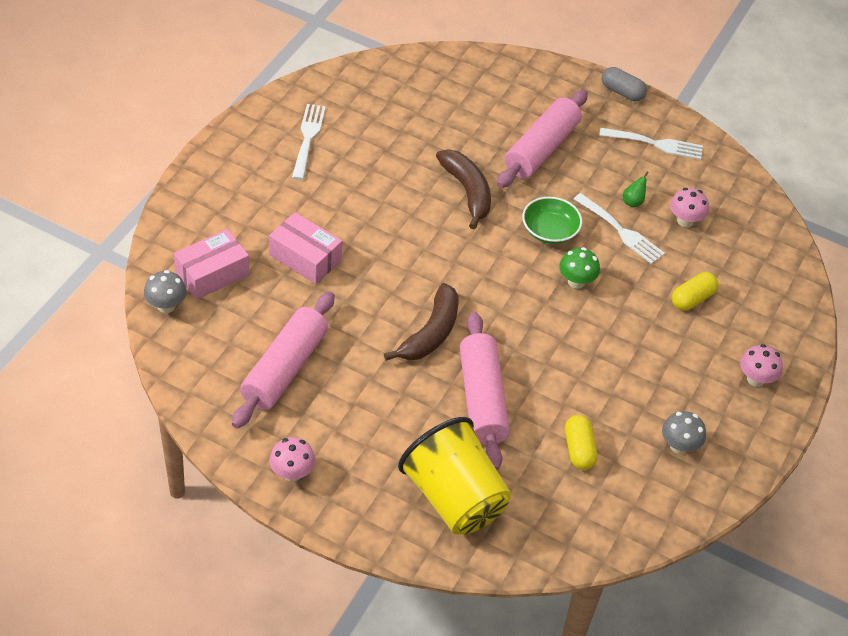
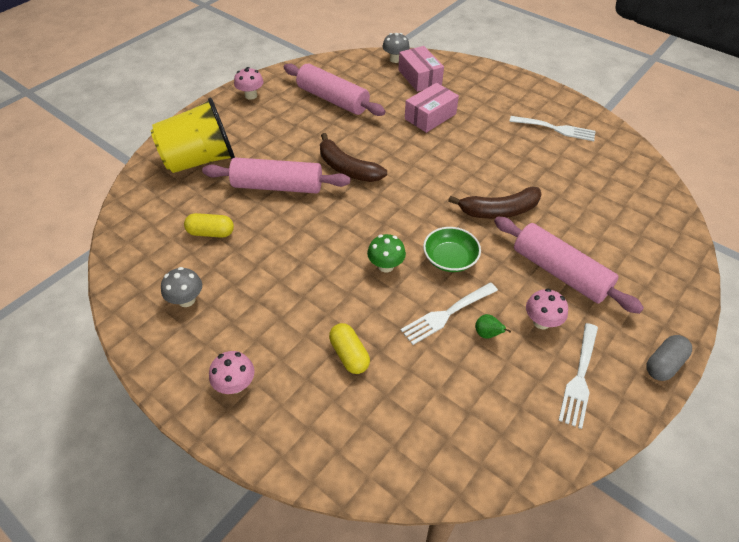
camera: 105 degrees right, 0 degrees up
pink mushroom [670,188,709,227] -> pink mushroom moved to [526,289,568,329]

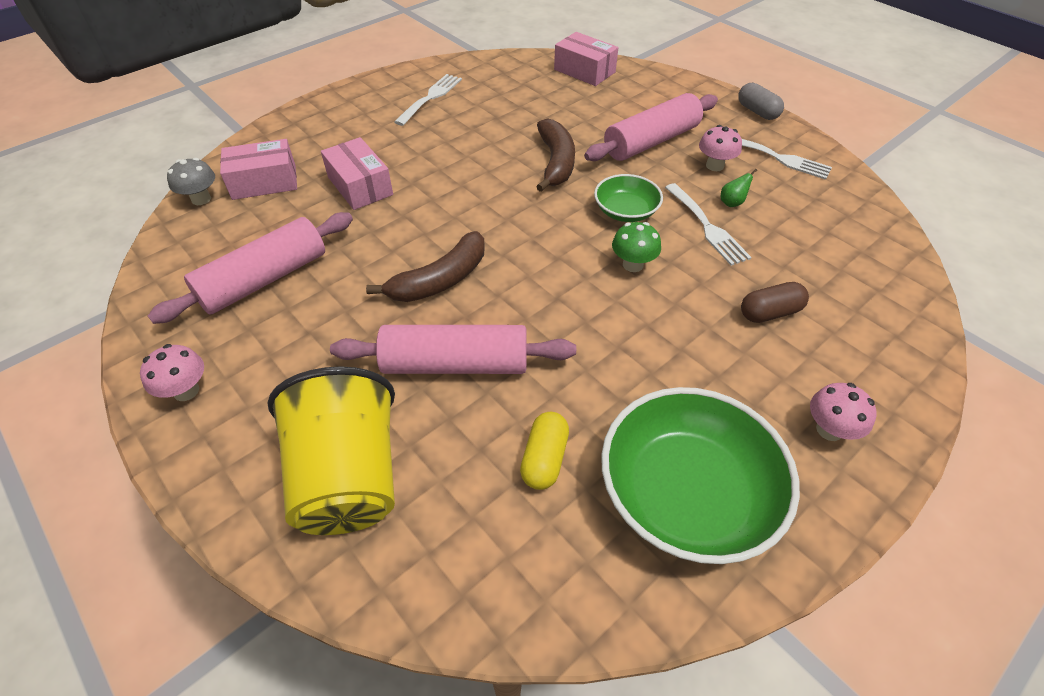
camera: 80 degrees left, 0 degrees up
grey mushroom [161,267,202,307] -> green bowl [601,387,800,564]
pink rolling pin [202,158,350,194] -> pink rolling pin turned 75 degrees clockwise [330,325,576,374]
yellow capsule [329,323,370,374] -> brown capsule [741,282,809,323]
none -> pink box [554,32,618,86]

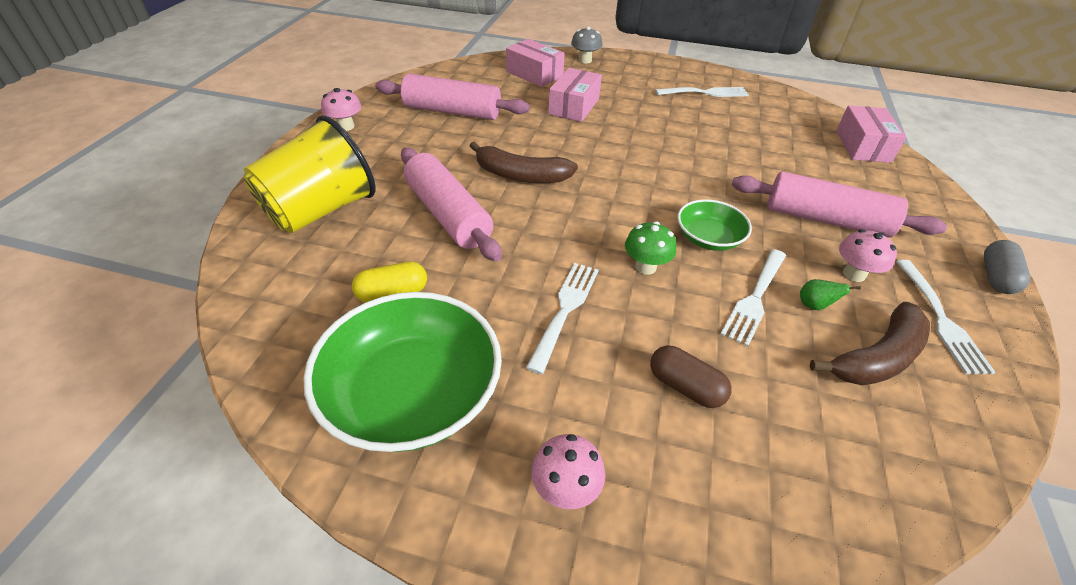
camera: 55 degrees right, 5 degrees down
grey mushroom [167,158,215,205] -> grey mushroom moved to [571,26,602,64]
brown banana [536,118,575,192] -> brown banana moved to [810,302,930,385]
none -> white fork [526,263,599,374]

